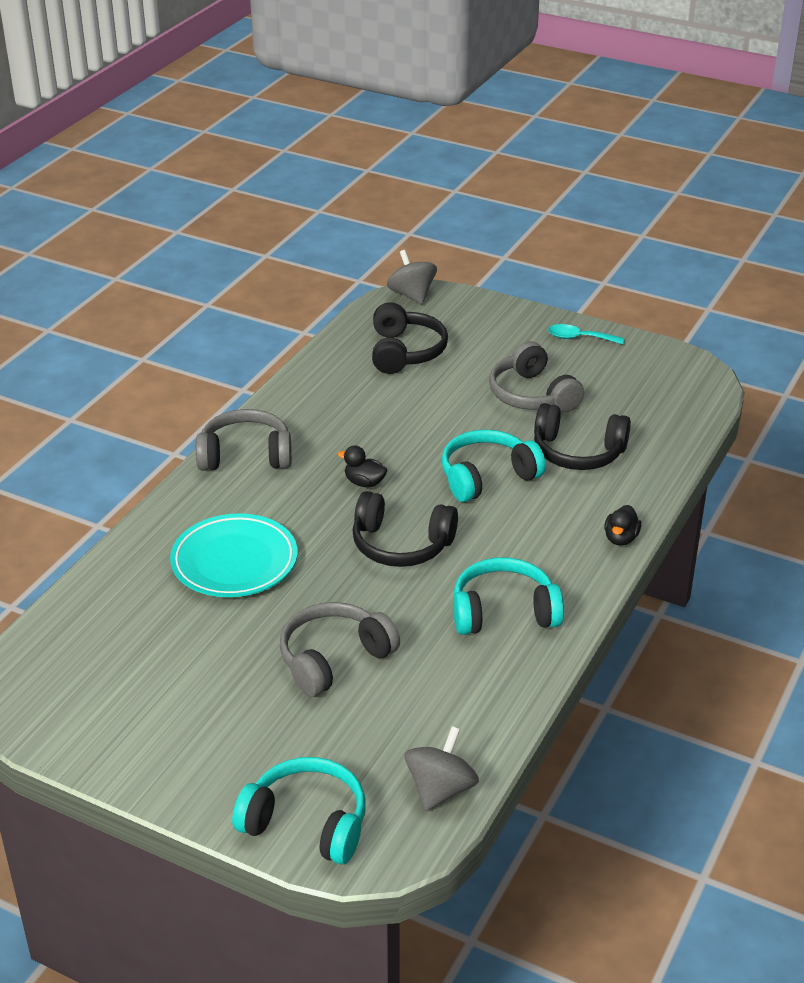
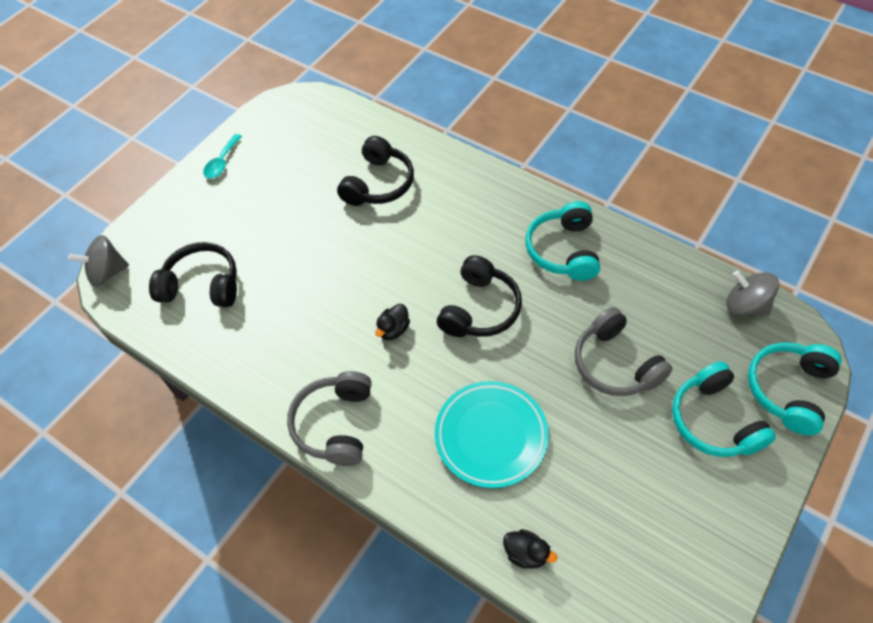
camera: 80 degrees left, 20 degrees up
turquoise headphones [441,430,546,502] -> turquoise headphones moved to [672,361,776,457]
grey headphones [489,341,584,413] -> none
black duck [604,505,641,546] -> black duck moved to [503,529,557,569]

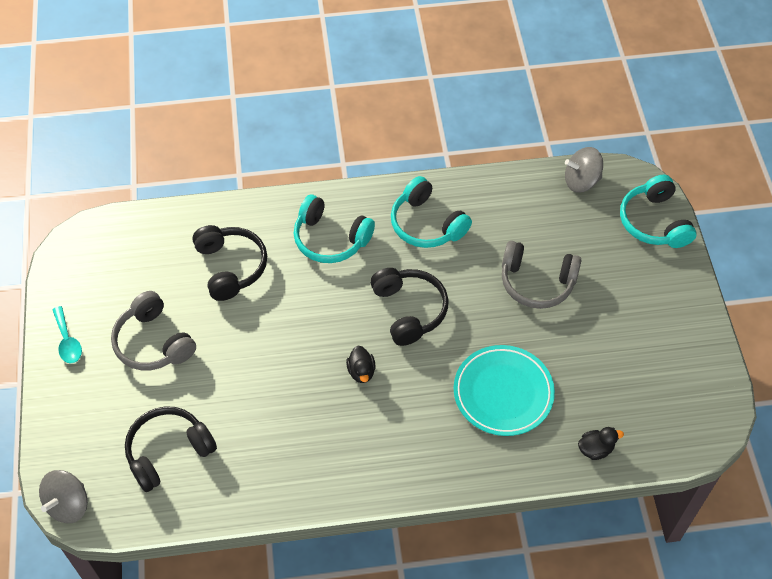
camera: 45 degrees left, 0 degrees up
grey headphones [287,371,372,466] -> grey headphones moved to [111,291,196,370]
turquoise headphones [672,361,776,457] -> turquoise headphones moved to [294,195,375,263]

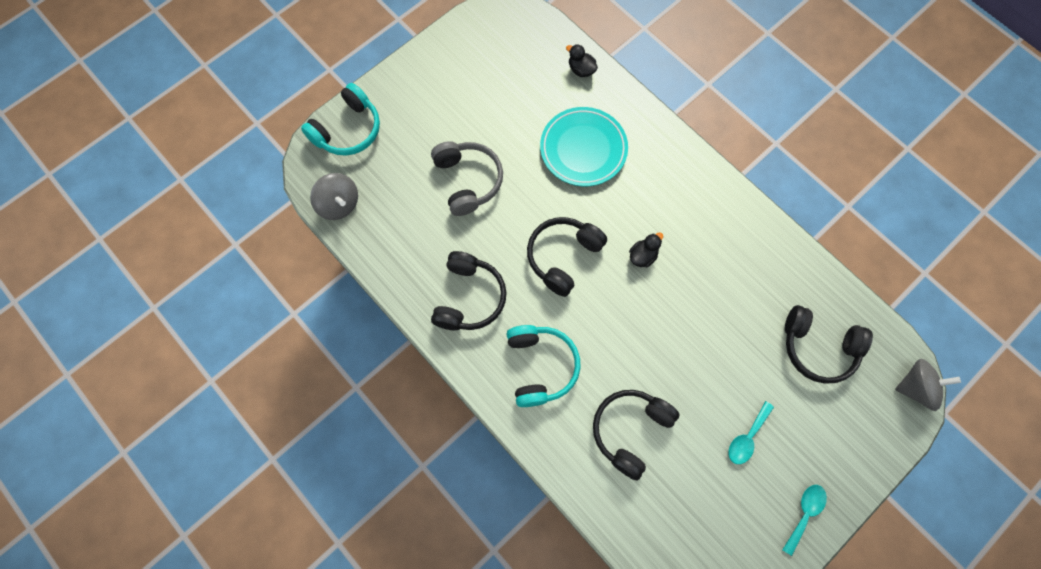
camera: 125 degrees left, 15 degrees up
grey headphones [111,291,196,370] -> turquoise spoon [728,401,774,464]
turquoise headphones [391,176,472,248] -> black headphones [431,251,507,330]

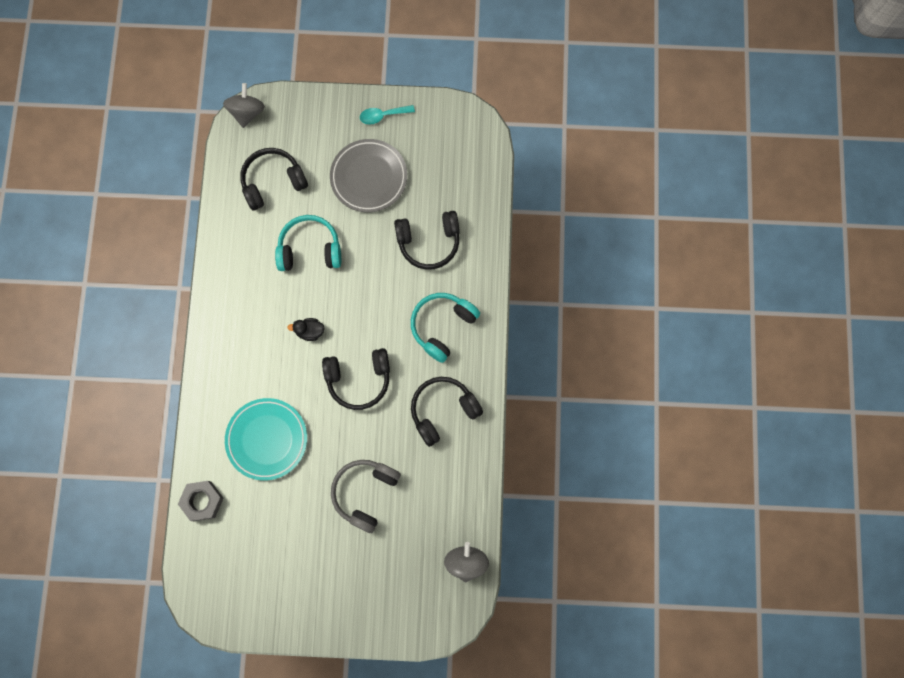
camera: 135 degrees left, 5 degrees up
turquoise headphones [301,83,380,156] -> turquoise headphones moved to [275,215,341,271]
black duck [566,44,598,77] -> grey nut [178,481,224,521]
turquoise spoon [728,401,774,464] -> grey plate [330,139,407,212]
black headphones [785,305,873,384] -> black headphones turned 90 degrees counterclockwise [240,148,308,210]
grey spinning top [895,359,961,411] -> grey spinning top turned 60 degrees clockwise [223,83,265,128]

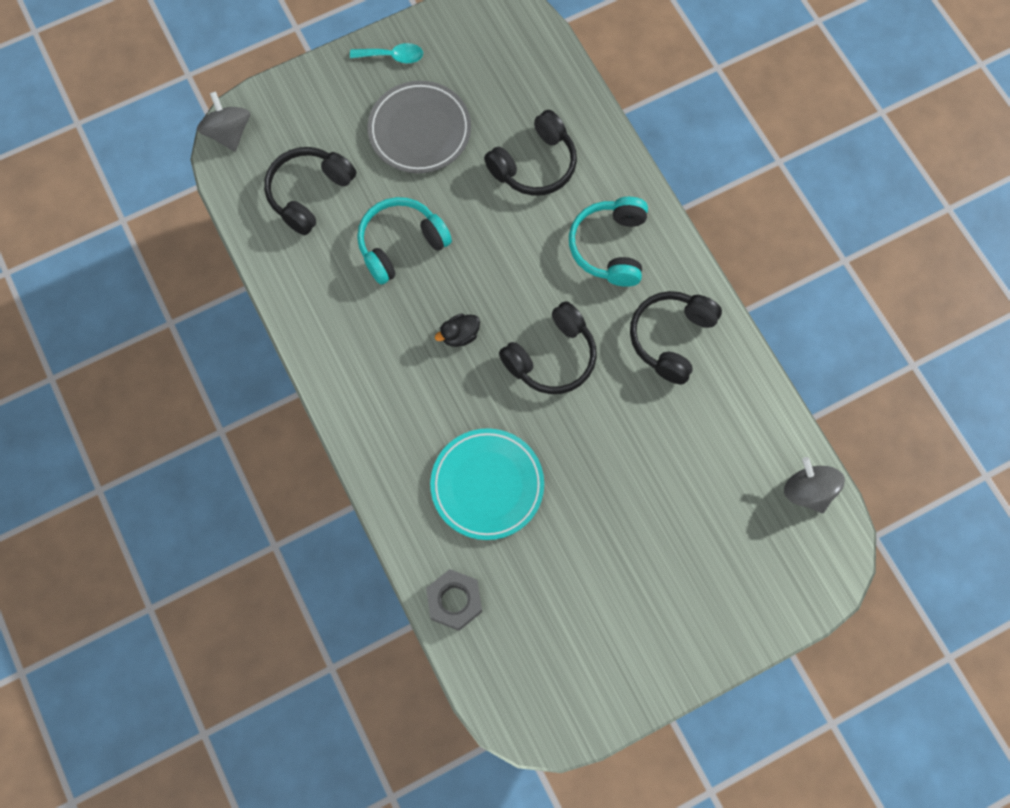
camera: 30 degrees left, 5 degrees down
grey headphones [331,460,401,533] -> none
turquoise spoon [360,105,415,125] -> turquoise spoon turned 135 degrees counterclockwise [350,43,423,63]

